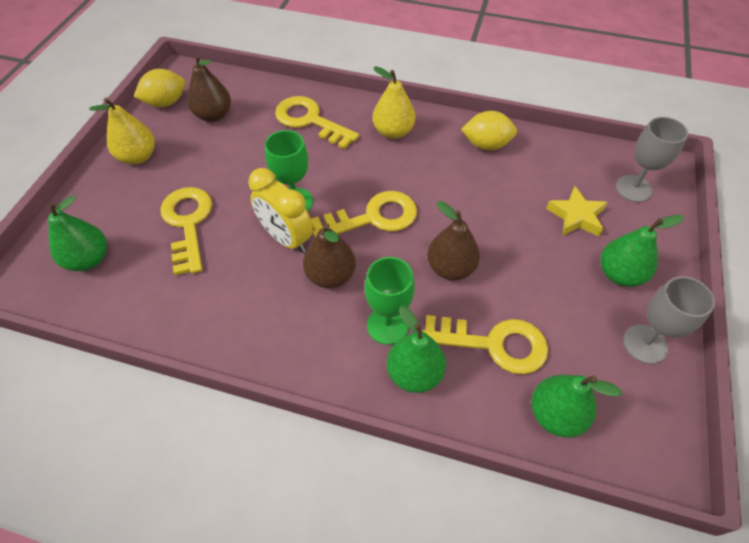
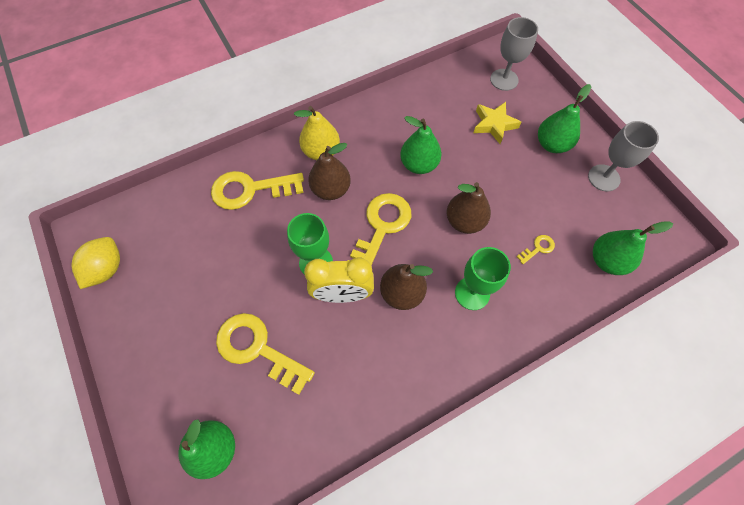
camera: 45 degrees left, 10 degrees up
yellow pear [89,98,155,164] -> none
brown pear [187,55,231,122] -> brown pear moved to [308,143,351,200]
green pear [387,306,446,393] -> green pear moved to [400,116,442,174]
yellow key [422,315,548,374] -> yellow key [517,235,555,264], size x0.44
yellow lemon [461,111,517,150] -> none

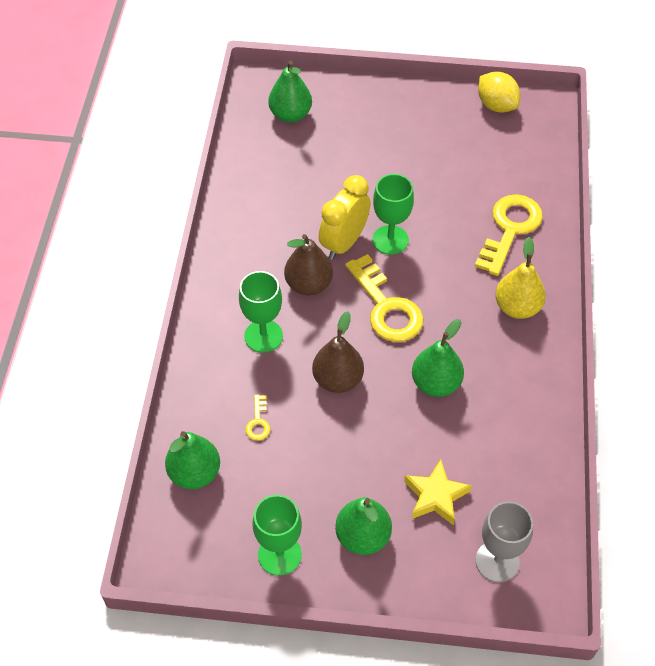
camera: 125 degrees right, 10 degrees down
yellow key [216,313,315,395] -> none
brown pear [308,143,351,200] -> none
grey goblet [588,121,659,191] -> green goblet [253,495,302,576]

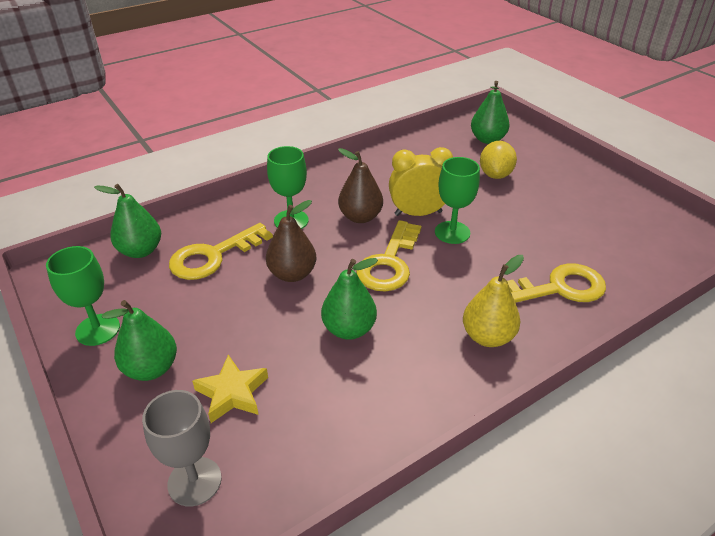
camera: 50 degrees right, 15 degrees down
yellow key [245,395,270,441] -> yellow key [169,223,273,280], size x2.28
yellow lemon [478,71,520,113] -> yellow lemon moved to [480,141,517,179]

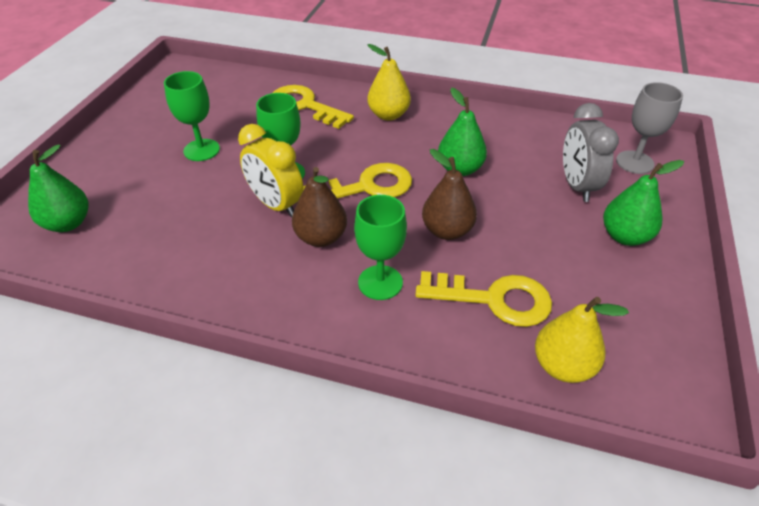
camera: 130 degrees left, 5 degrees up
green goblet [46,246,120,346] -> green goblet moved to [164,71,220,161]
green pear [94,184,161,258] -> yellow pear [535,297,629,383]
yellow star [192,355,268,423] -> grey clock [563,103,619,202]
yellow lemon [480,141,517,179] -> none

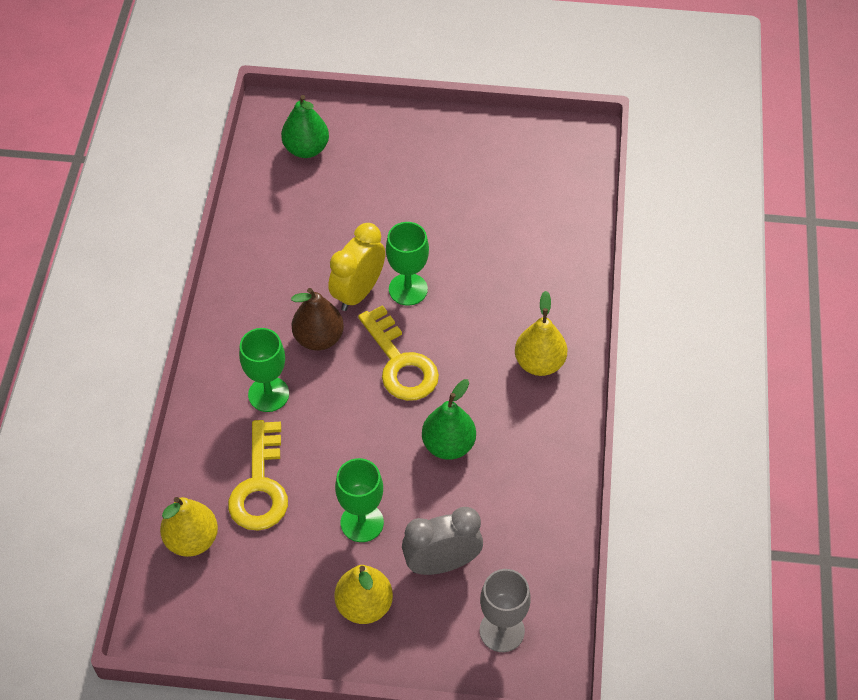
camera: 80 degrees right, 10 degrees up
green goblet [164,71,220,161] -> green goblet moved to [335,458,384,542]
yellow key [273,85,354,129] -> none
brown pear [422,149,477,240] -> none
green pear [603,160,684,246] -> yellow pear [334,565,393,624]

